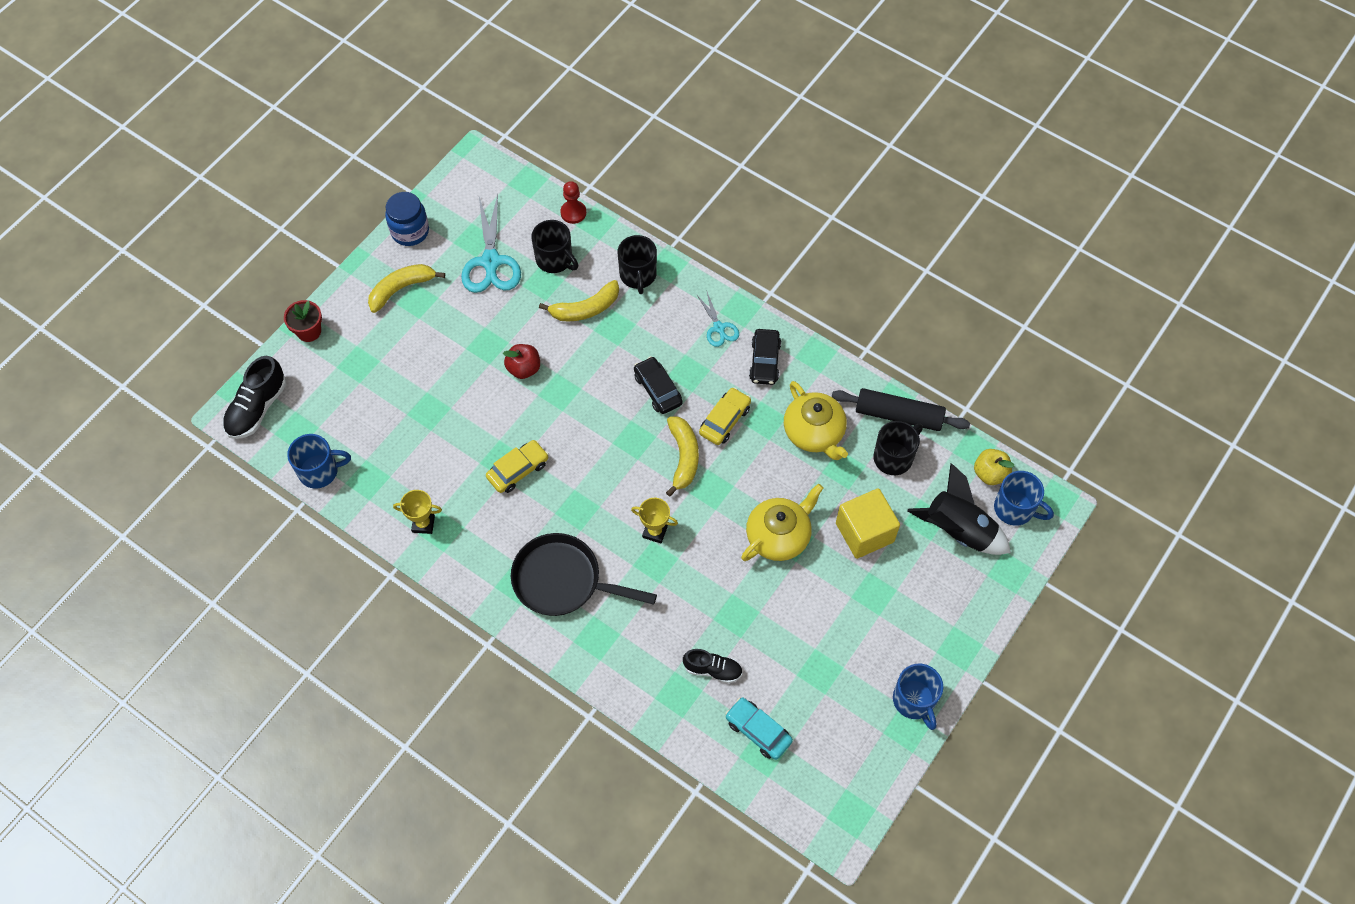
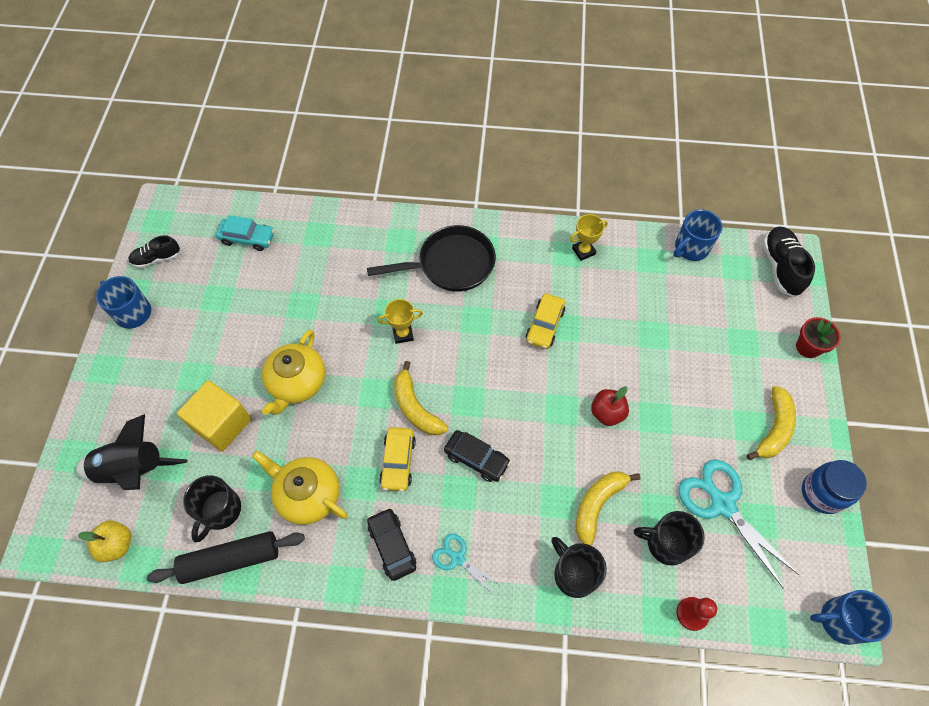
camera: 150 degrees right, 0 degrees up
black shoe [683,649,743,683] -> black shoe moved to [128,235,180,268]
blue mug [994,471,1054,526] -> blue mug moved to [810,590,892,645]

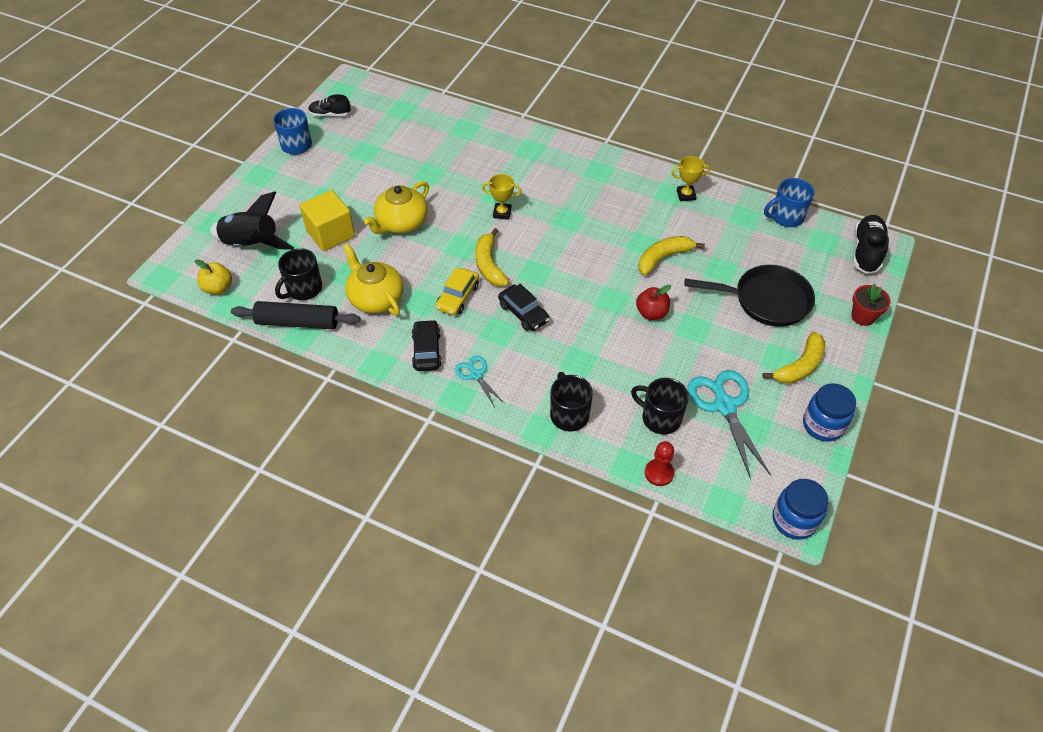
camera: 20 degrees right, 10 degrees down
turquoise car [216,215,275,251] -> none
black pan [367,225,496,292] -> black pan moved to [684,265,815,327]
yellow car [526,293,565,349] -> none
yellow banana [576,471,641,546] -> yellow banana moved to [639,236,705,275]
blue mug [810,590,892,645] -> blue jar [773,479,828,540]

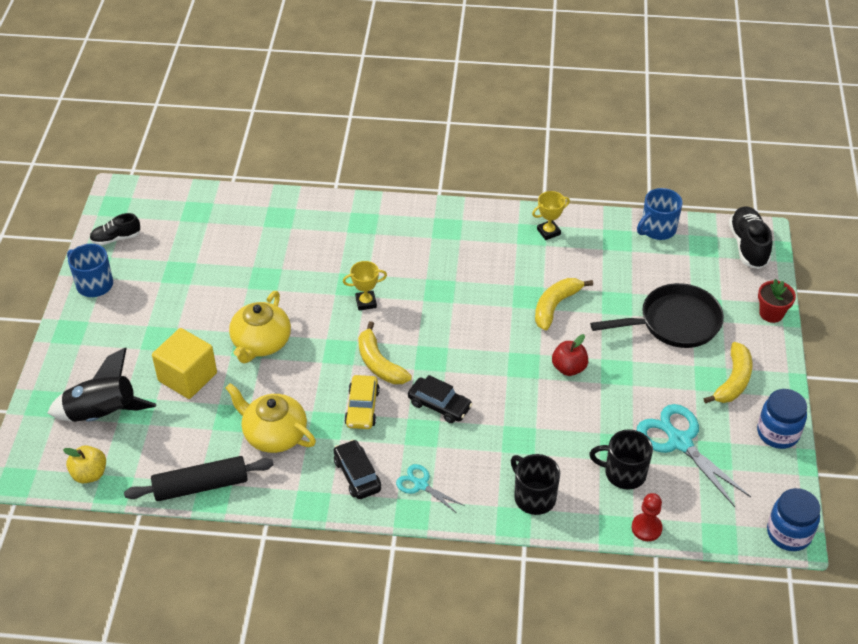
camera: 20 degrees left, 5 degrees down
black mug [275,248,322,300] -> none

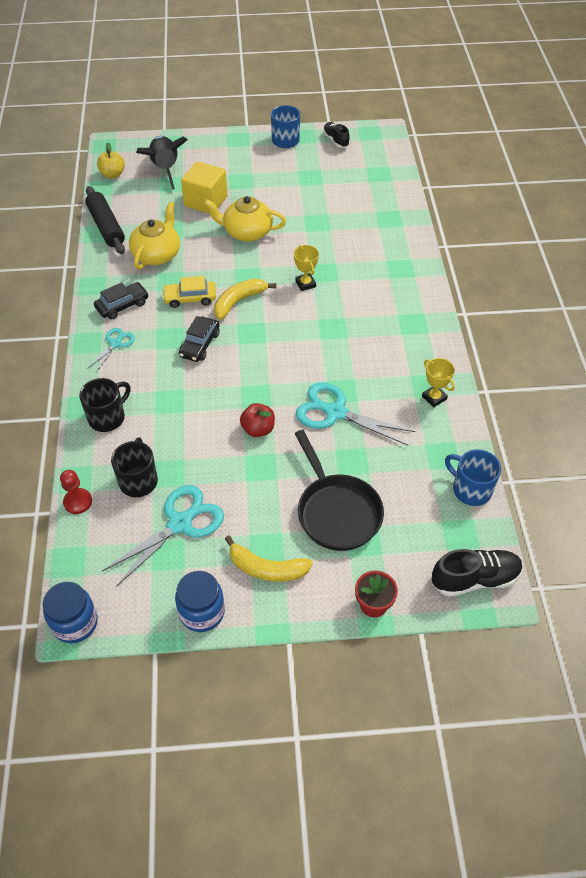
camera: 80 degrees right, 5 degrees up
yellow banana [535,278,593,331] -> turquoise scissors [296,382,415,446]

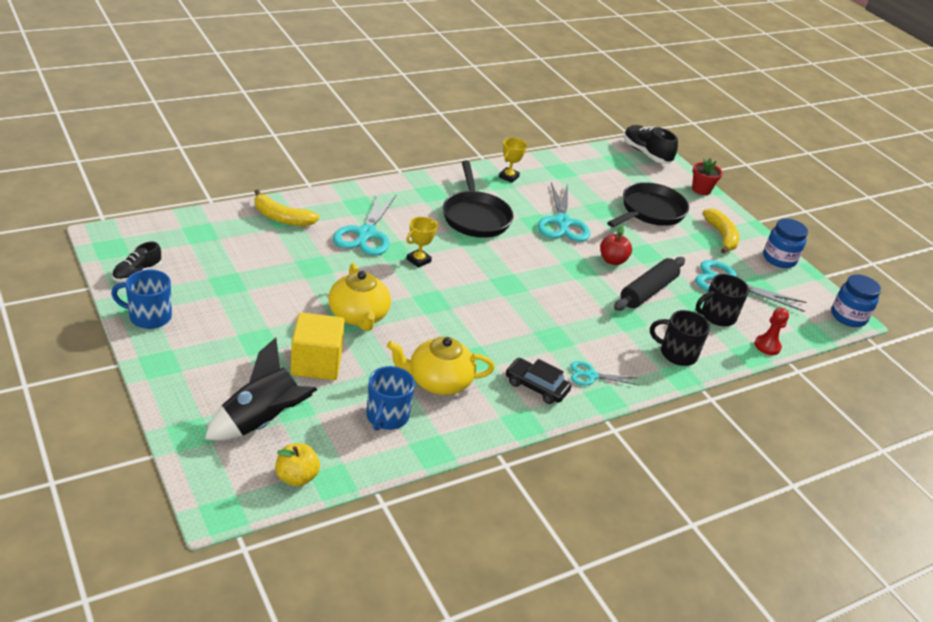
camera: 120 degrees left, 15 degrees down
black rolling pin [86,186,125,254] -> black rolling pin moved to [614,257,685,311]
yellow car [162,276,216,308] -> none
black car [179,316,220,362] -> none
yellow banana [214,279,276,320] -> yellow banana moved to [254,190,320,226]
blue mug [445,449,501,506] -> blue mug moved to [366,366,415,431]
none -> turquoise scissors [333,194,396,256]
none -> black pan [443,161,514,238]

